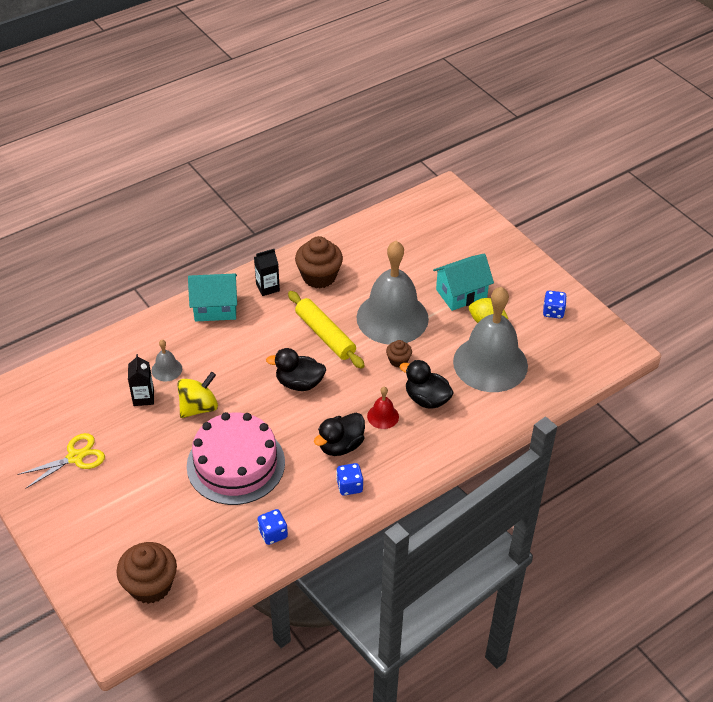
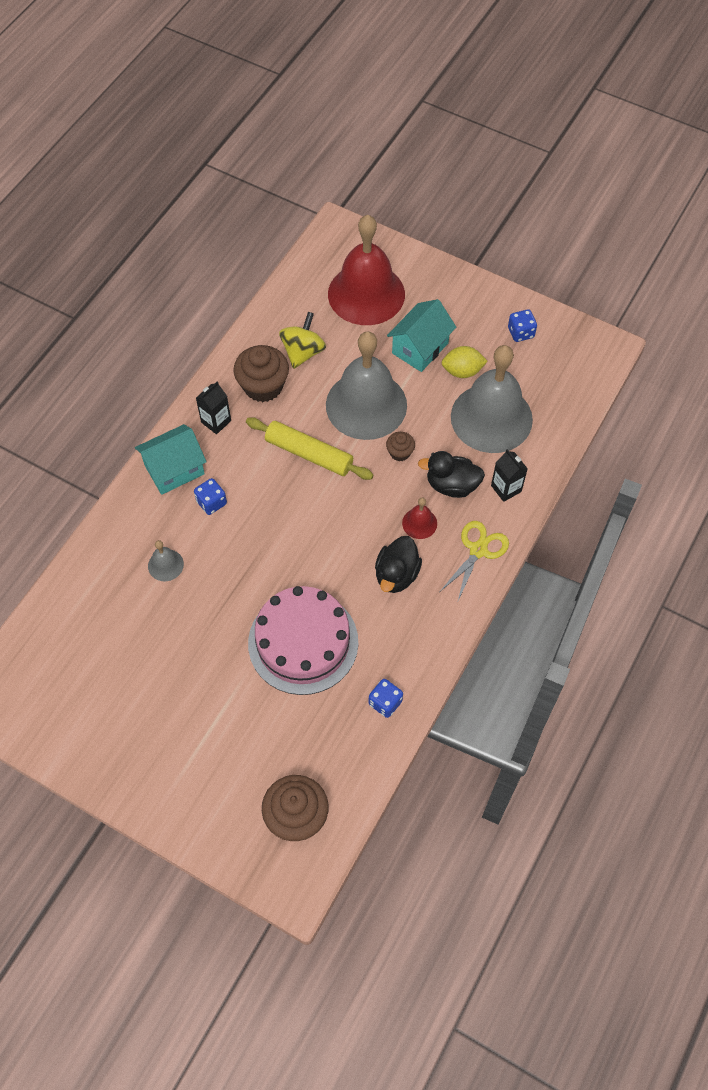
camera: 25 degrees left, 15 degrees up
yellow scissors [17,433,105,489] -> yellow scissors moved to [440,521,509,603]
black carton [128,354,154,406] -> black carton moved to [491,449,528,502]
yellow spinning top [177,372,218,418] -> yellow spinning top moved to [279,312,326,369]
black duck [266,348,326,391] -> none
blue dice [336,463,363,496] -> blue dice moved to [194,478,227,515]
none -> red bell [328,215,405,325]

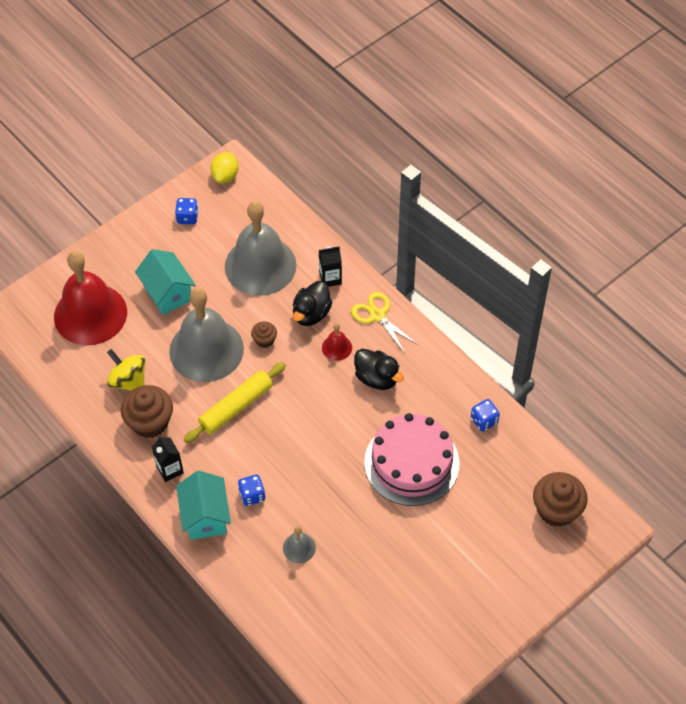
camera: 70 degrees left, 5 degrees down
yellow lemon [442,346,488,378] -> yellow lemon moved to [211,152,238,183]

